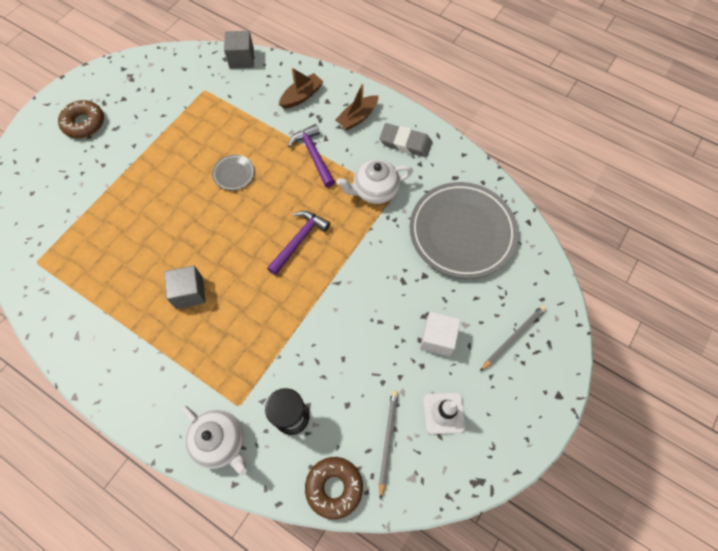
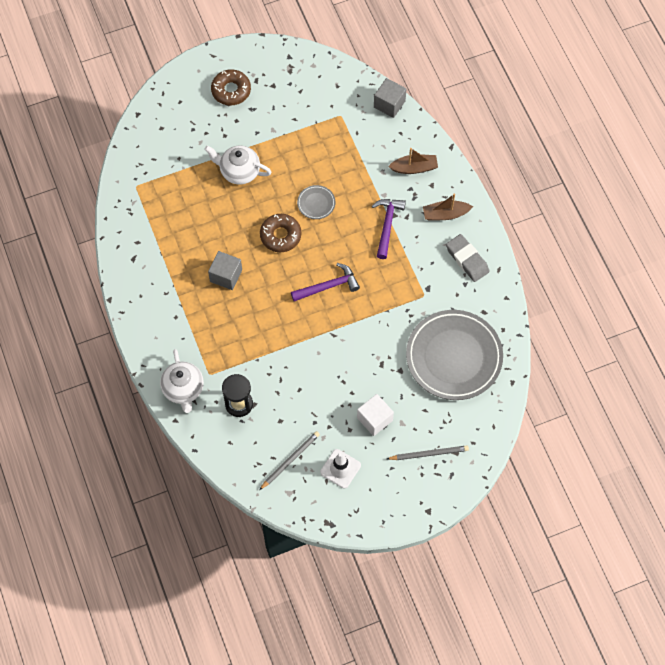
camera: 35 degrees right, 0 degrees up
brown donut [305,457,363,520] -> brown donut moved to [260,214,302,252]
white teapot [336,159,413,204] -> white teapot moved to [205,146,271,185]

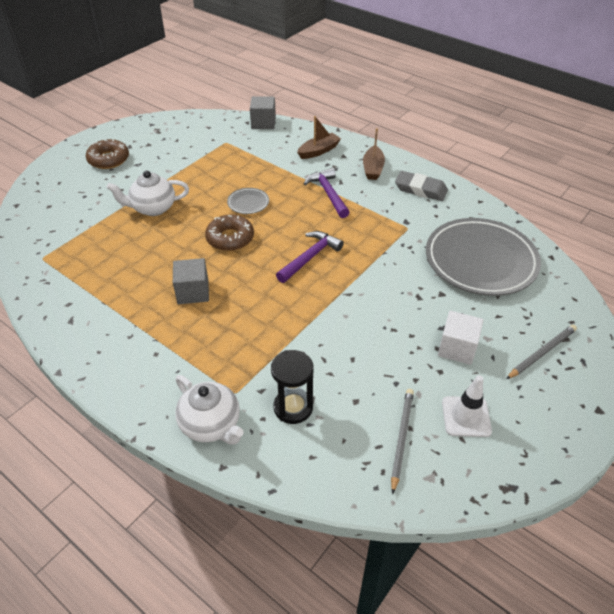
camera: 30 degrees left, 20 degrees down
brown boat [423,194,473,220] -> brown boat turned 45 degrees counterclockwise [363,128,385,180]

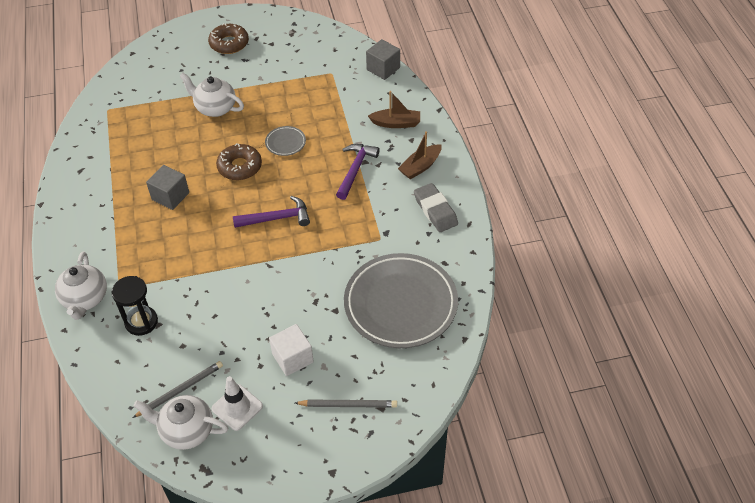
camera: 40 degrees right, 5 degrees up
none -> white teapot [133,395,228,450]

